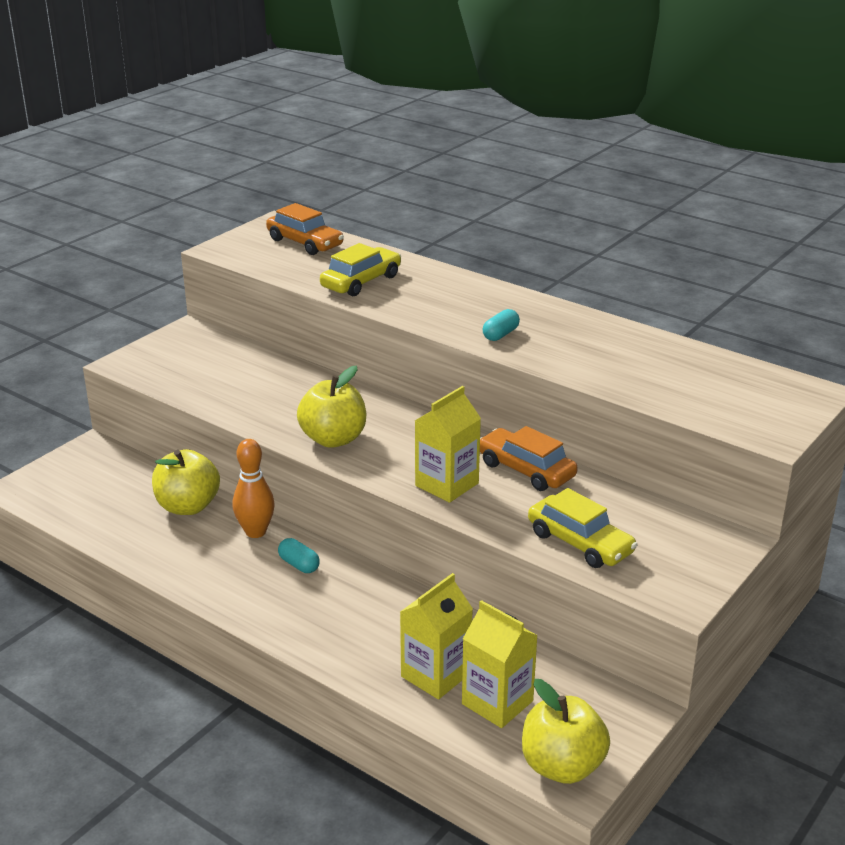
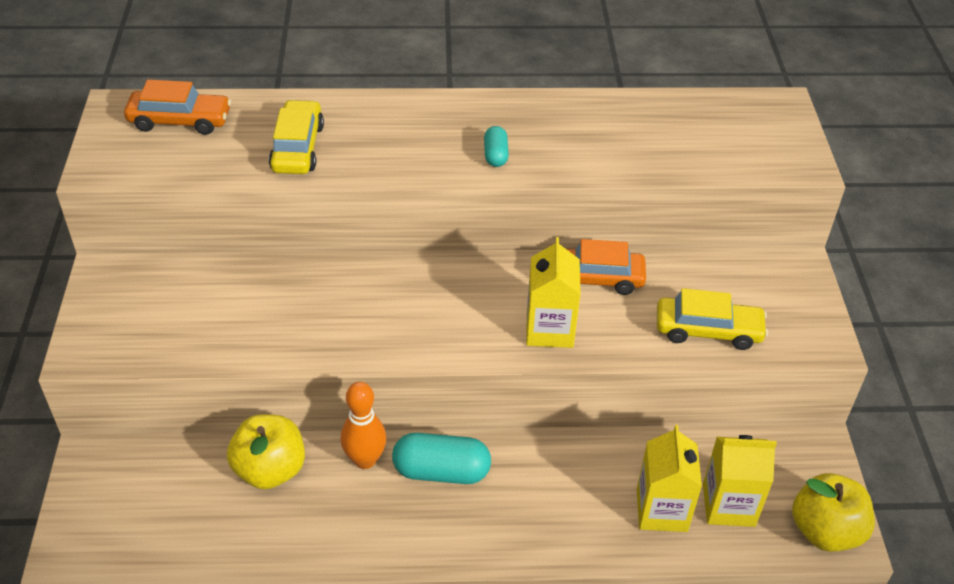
camera: 40 degrees left, 15 degrees up
turquoise capsule [278,538,320,573] -> turquoise capsule [392,433,491,484], size x1.84
yellow apple [297,365,366,448] -> none

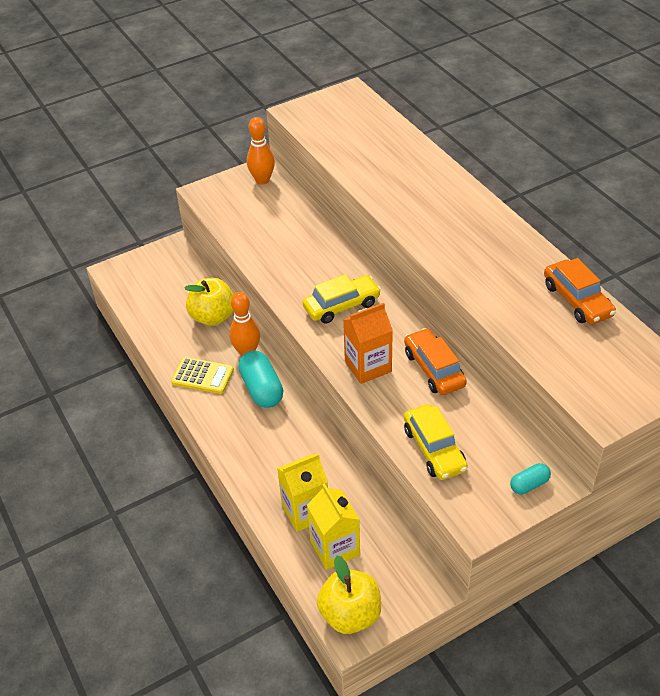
camera: 65 degrees right, 0 degrees up
orange car [124,80,231,135] -> orange car moved to [544,258,616,325]
yellow car [269,100,324,174] -> yellow car moved to [303,274,381,324]
turquoise capsule [484,126,509,167] -> turquoise capsule moved to [510,463,551,494]
yellow carton [526,237,581,348] -> orange carton [343,303,393,384]
none -> yellow calculator [171,357,234,394]
none -> orange bowling pin [247,117,275,185]

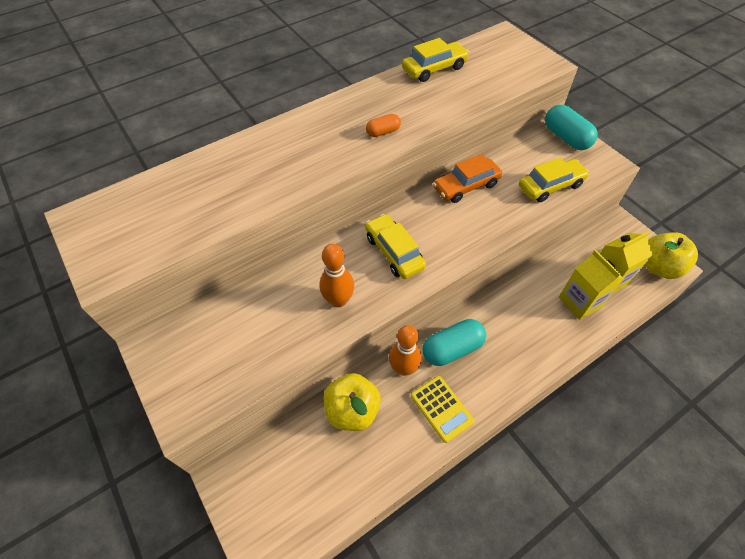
camera: 95 degrees left, 10 degrees up
yellow calculator [171,357,234,394] -> yellow calculator turned 135 degrees clockwise [411,376,475,443]
orange bowling pin [247,117,275,185] -> orange bowling pin moved to [320,244,354,307]
orange carton [343,303,393,384] -> none
turquoise capsule [510,463,551,494] -> turquoise capsule [545,105,597,150], size x1.84
orange car [544,258,616,325] -> yellow car [402,38,469,82]
none -> orange capsule [366,114,401,137]

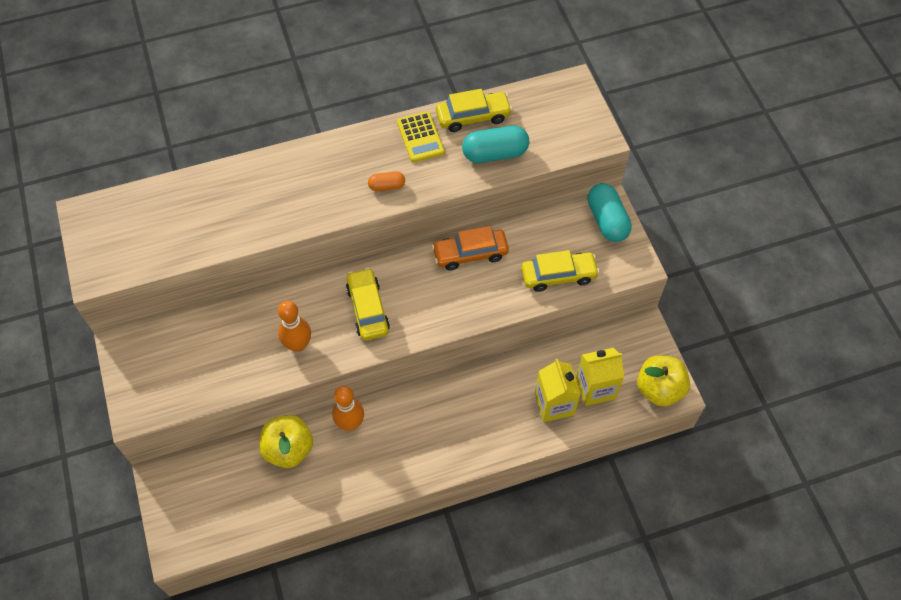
camera: 15 degrees right, 5 degrees up
yellow calculator [411,376,475,443] -> yellow calculator moved to [397,111,445,162]
turquoise capsule [423,319,486,366] -> turquoise capsule moved to [462,126,529,163]

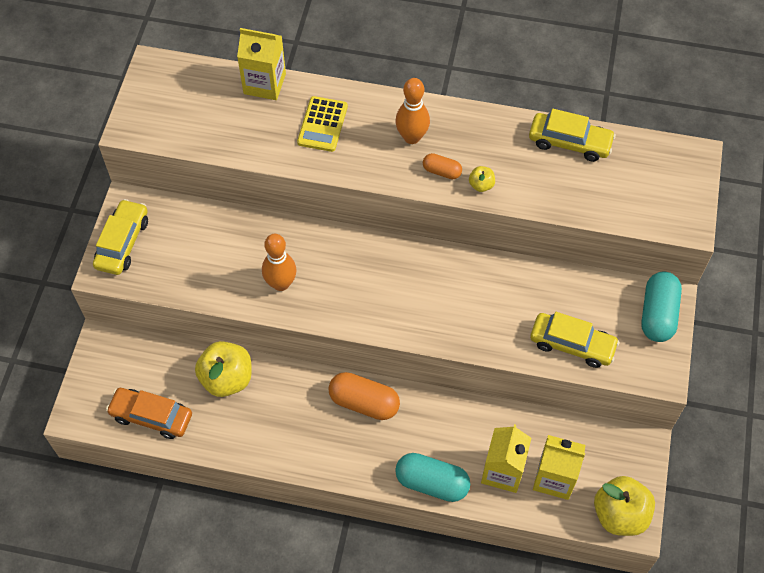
camera: 30 degrees right, 0 degrees up
orange bowling pin [332,386,364,431] -> orange bowling pin moved to [395,78,430,144]
yellow car [346,268,390,340] -> yellow car moved to [93,199,148,275]
yellow calculator [397,111,445,162] -> yellow calculator moved to [297,96,348,152]
orange car [432,226,509,271] -> orange car moved to [106,388,192,439]
turquoise capsule [462,126,529,163] -> turquoise capsule moved to [395,453,470,502]
none -> yellow carton [237,28,286,100]
none -> orange capsule [328,372,400,420]
none -> yellow apple [469,166,495,192]

